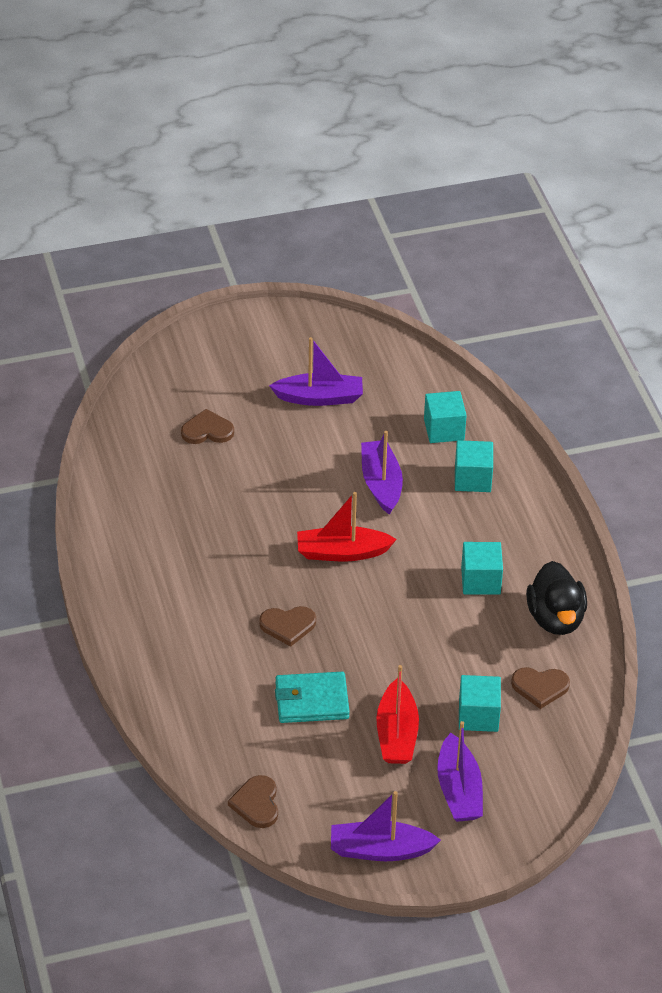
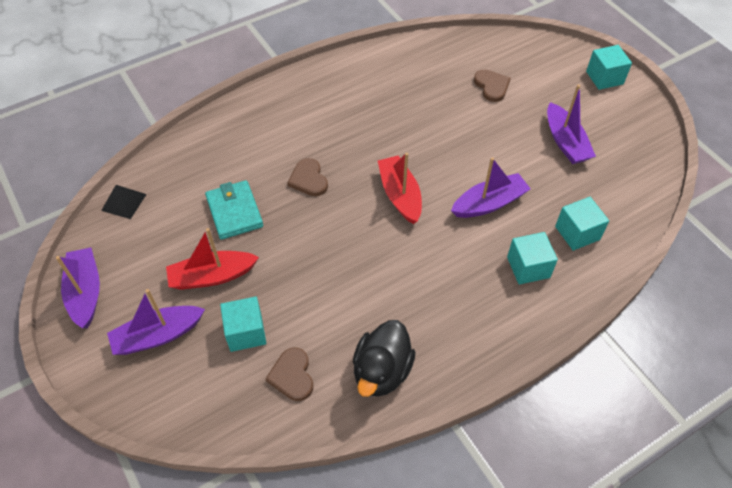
camera: 75 degrees right, 10 degrees up
brown heart [228,775,278,828] -> black pyramid [101,185,147,219]
turquoise cube [461,542,503,595] -> turquoise cube moved to [586,45,632,90]
black duck [526,561,587,635] -> black duck turned 45 degrees counterclockwise [353,320,416,397]

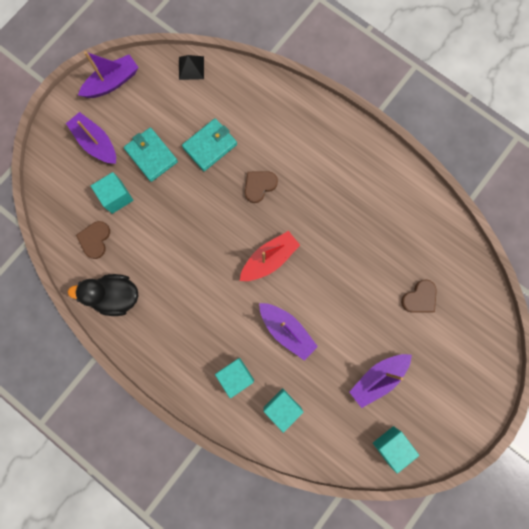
camera: 70 degrees right, 25 degrees up
red boat [166,228,259,290] -> turquoise wallet [124,127,178,182]
brown heart [266,347,313,401] -> brown heart turned 45 degrees counterclockwise [76,221,110,259]
turquoise cube [586,45,632,90] -> turquoise cube moved to [373,426,419,474]

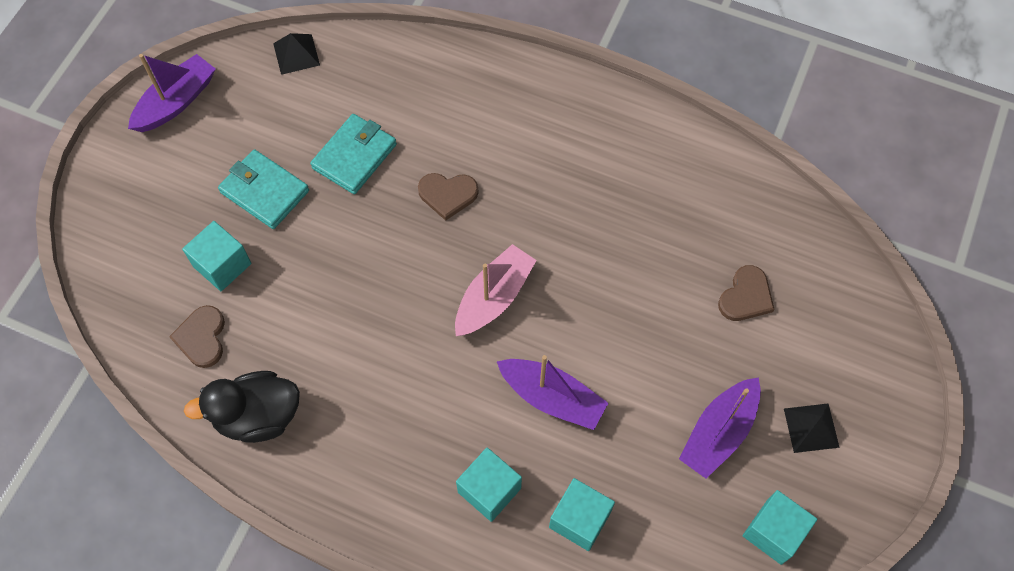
camera: 15 degrees left, 15 degrees down
purple boat [66,112,116,164] -> none
red boat [240,231,300,281] -> pink boat [455,244,537,336]
brown heart [245,171,278,203] -> brown heart turned 120 degrees counterclockwise [418,173,479,221]
none -> black pyramid [784,403,840,453]

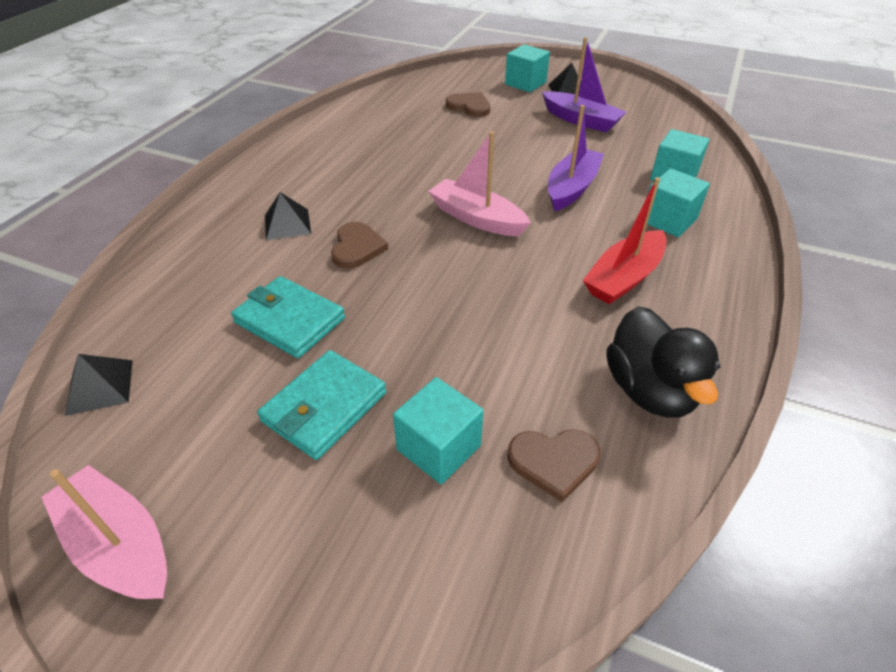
camera: 90 degrees left, 20 degrees down
purple boat [128,54,216,132] -> pink boat [41,465,167,599]
turquoise cube [743,490,817,565] -> turquoise cube moved to [505,44,550,92]
none -> black pyramid [265,192,311,240]
none -> red boat [583,177,667,304]

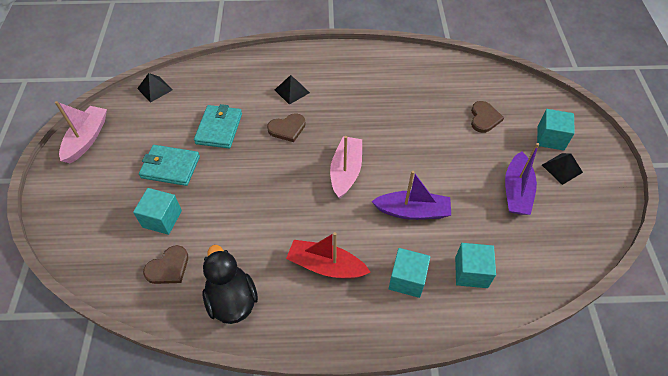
camera: 65 degrees right, 10 degrees up
brown heart [507,429,600,502] -> brown heart turned 105 degrees counterclockwise [143,245,188,284]
black duck [606,306,720,418] -> black duck turned 105 degrees clockwise [203,245,258,324]

